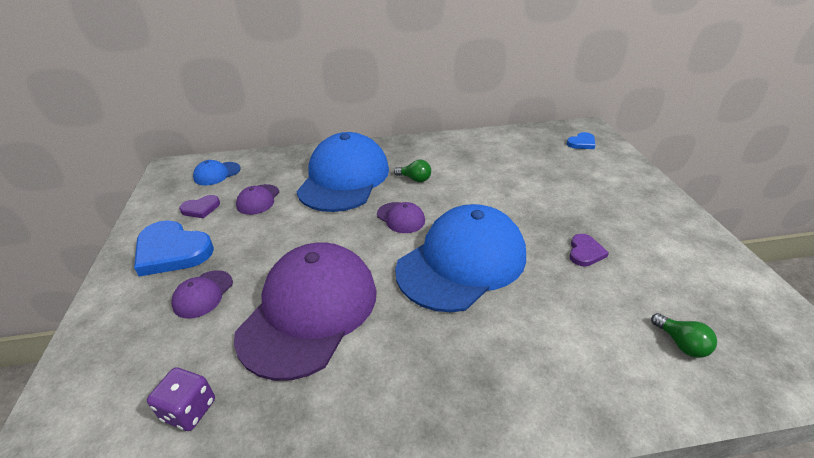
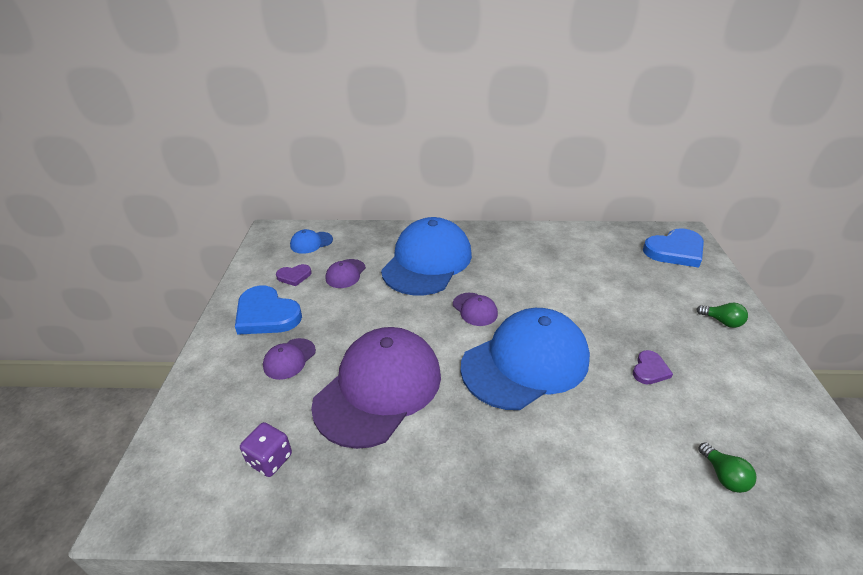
camera: 10 degrees right, 0 degrees up
green light bulb [394,160,431,182] -> green light bulb moved to [696,303,748,328]
blue heart [567,132,596,149] -> blue heart [643,228,704,268], size x1.94

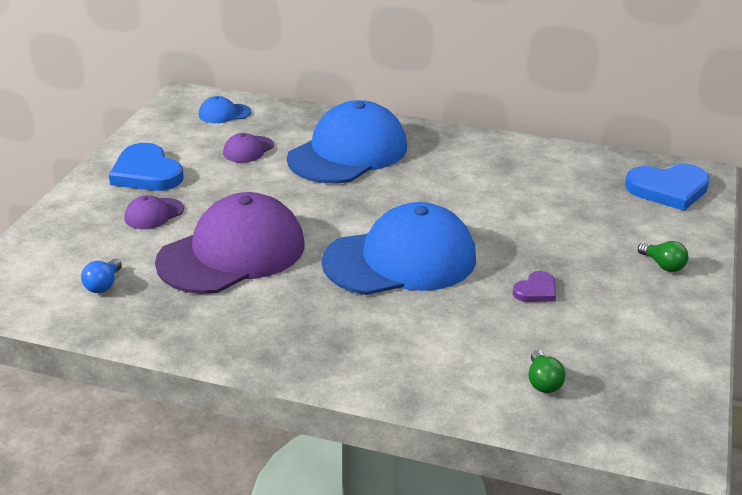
camera: 15 degrees right, 5 degrees down
purple dice [240,422,292,477] -> blue light bulb [81,259,122,293]
purple heart [276,264,311,286] -> none
purple cap [453,293,498,326] -> none

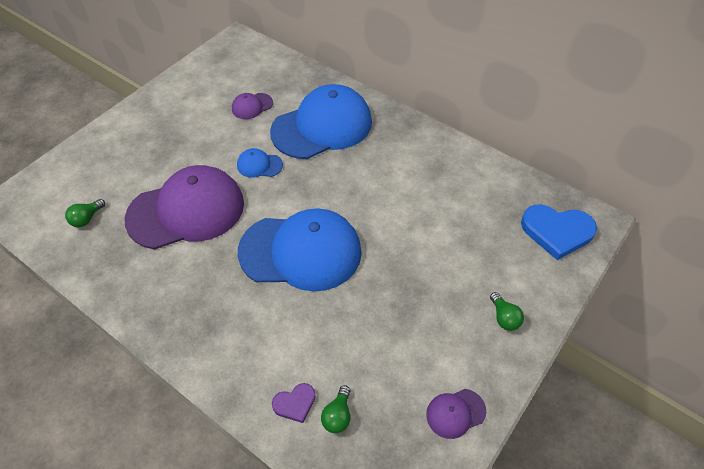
camera: 20 degrees right, 20 degrees up
blue light bulb [81,259,122,293] -> green light bulb [65,199,105,227]
blue heart [109,143,184,191] -> none
purple cap [124,195,184,229] -> purple cap moved to [426,389,486,439]
blue cap [199,96,251,123] -> blue cap moved to [237,148,283,178]
purple heart [513,271,556,302] -> purple heart moved to [272,383,316,423]

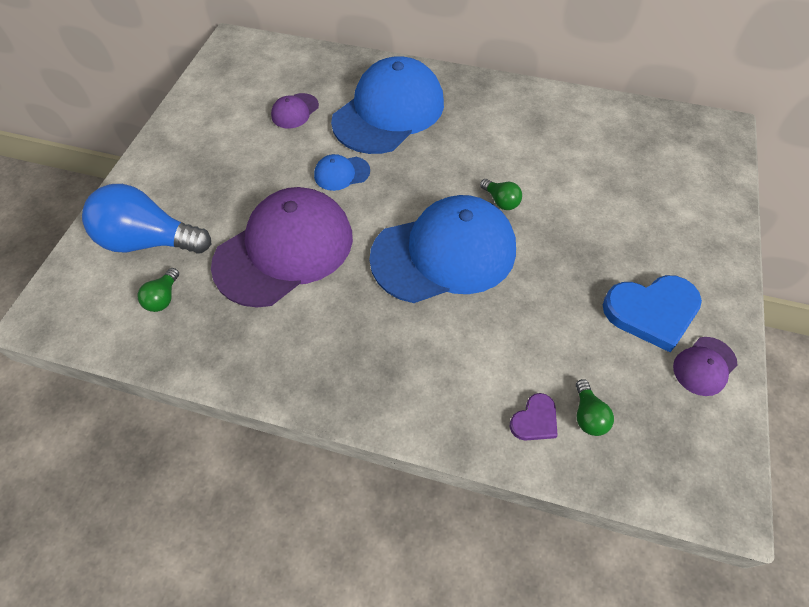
camera: 20 degrees left, 5 degrees up
green light bulb [490,292,524,331] -> green light bulb moved to [480,179,522,210]
blue heart [521,205,597,260] -> blue heart moved to [603,275,702,352]
none -> blue light bulb [82,184,211,254]

